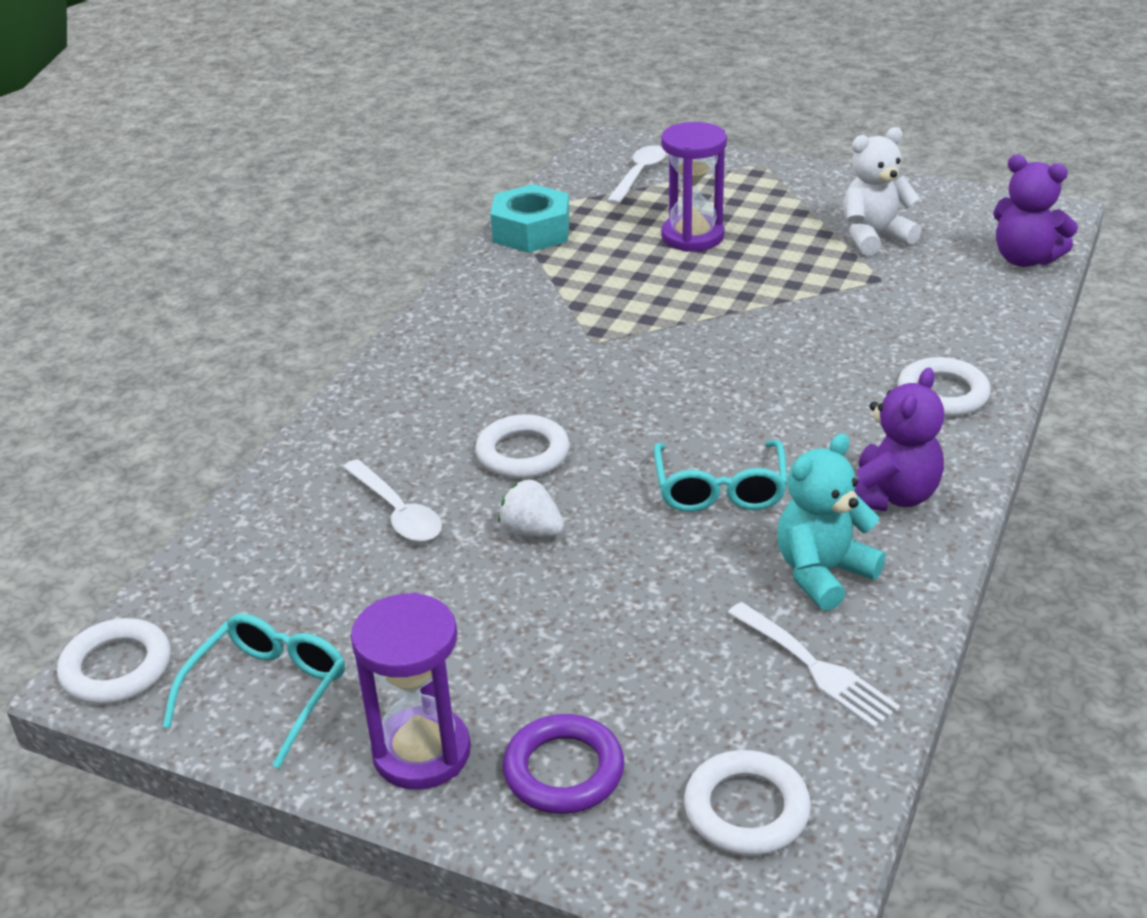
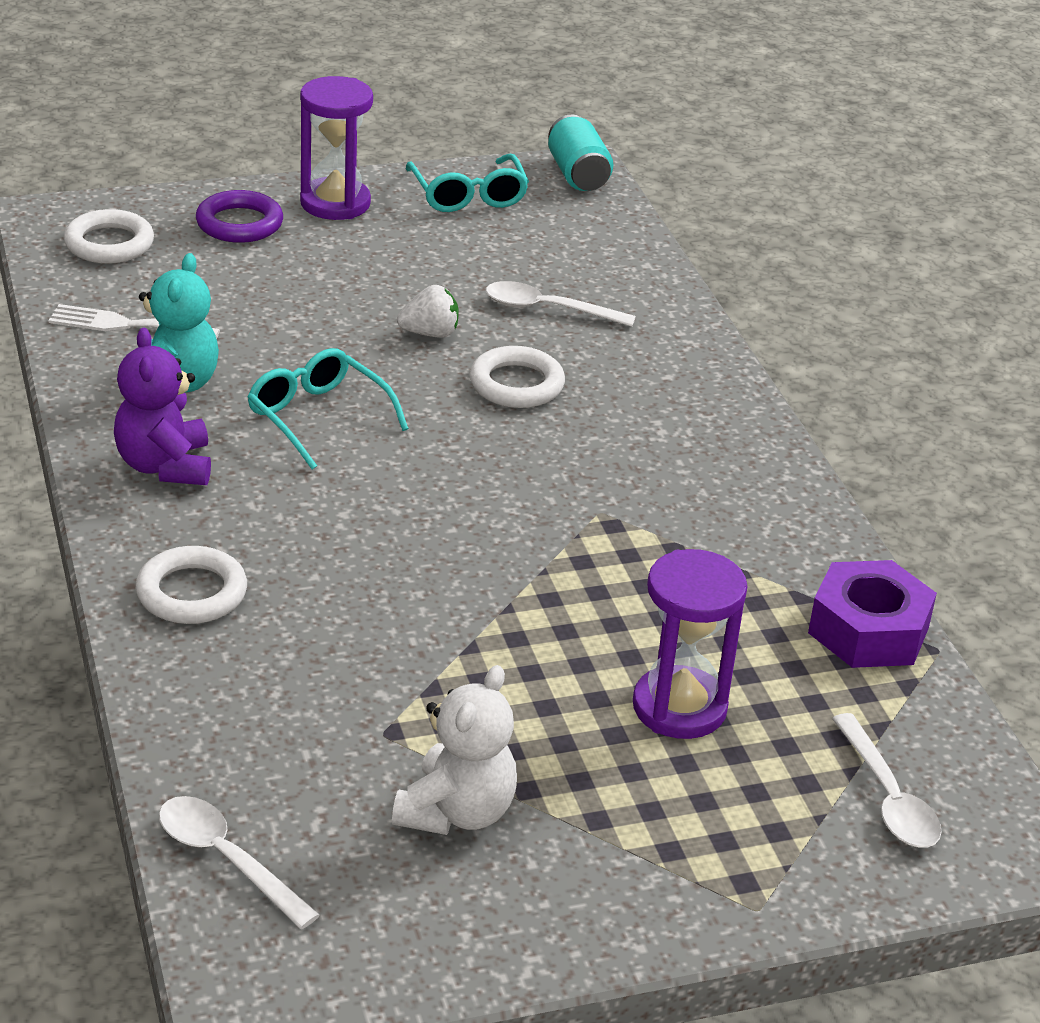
camera: 135 degrees right, 0 degrees up
white ring [57,618,171,704] -> turquoise can [548,115,613,191]
turquoise nut [491,184,570,253] -> purple nut [808,560,937,668]
purple teddy bear [993,155,1078,267] -> white spoon [159,796,320,929]

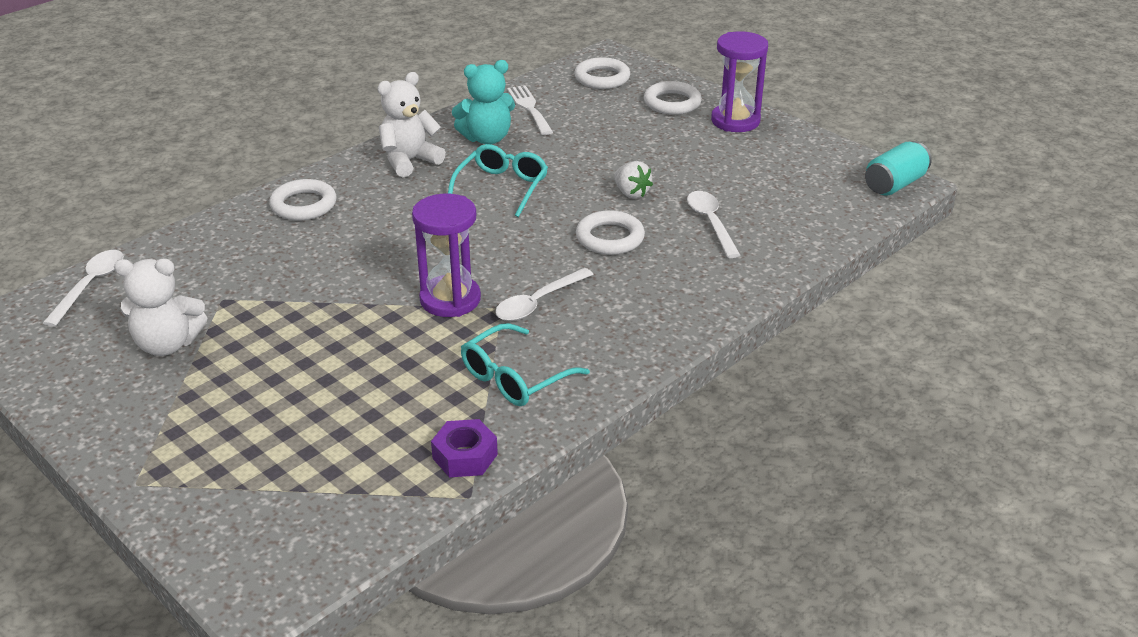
camera: 65 degrees right, 0 degrees up
purple teddy bear [114,328,211,485] -> white teddy bear [377,72,446,177]
purple ring [196,190,283,243] -> white ring [644,81,702,115]
turquoise glasses [406,154,529,212] -> turquoise glasses moved to [461,323,590,406]
purple hourglass [633,549,747,739] -> purple hourglass moved to [412,194,481,317]
purple nut [808,560,937,668] -> purple nut [431,419,498,477], size x0.66
white spoon [832,713,942,848] -> white spoon moved to [495,268,594,321]

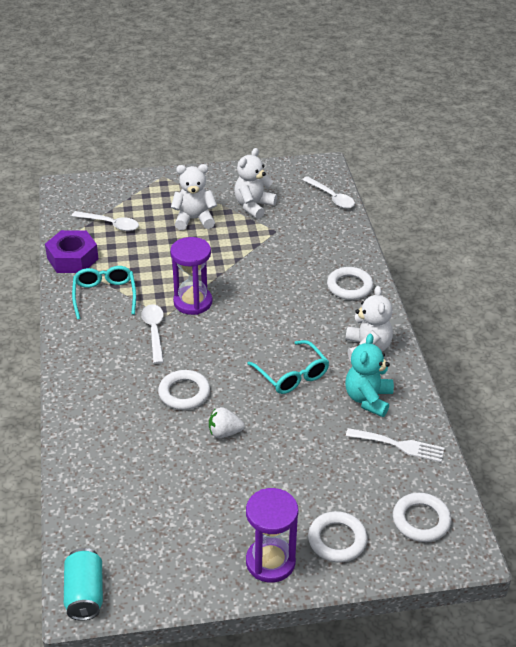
camera: 125 degrees right, 5 degrees up
purple nut [431,419,498,477] -> purple nut [45,230,99,273], size x1.52
white spoon [687,191,740,258] -> white spoon moved to [72,211,139,231]
none -> white teddy bear [171,164,217,230]

